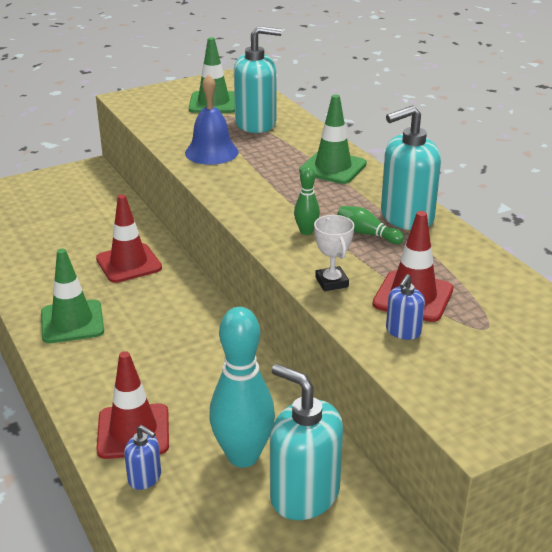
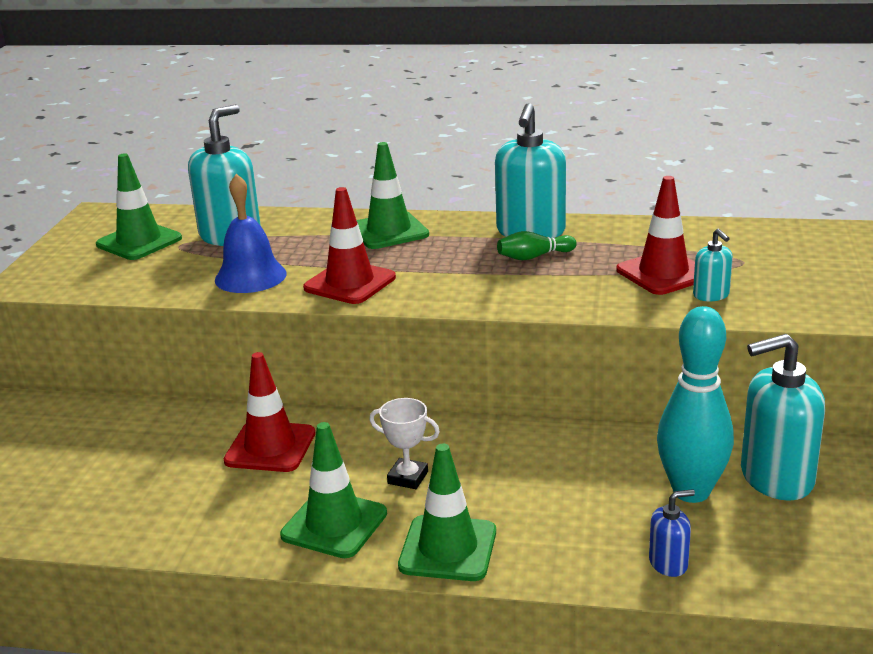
camera: 50 degrees left, 5 degrees down
red traffic cone [96,351,169,459] -> red traffic cone moved to [303,187,396,304]
green bowling pin [294,166,320,235] -> none
white trophy [314,215,354,291] -> white trophy moved to [369,398,440,489]
blue soap dispenser [386,274,425,340] -> turquoise soap dispenser [693,229,733,301]
none -> green traffic cone [398,444,496,581]

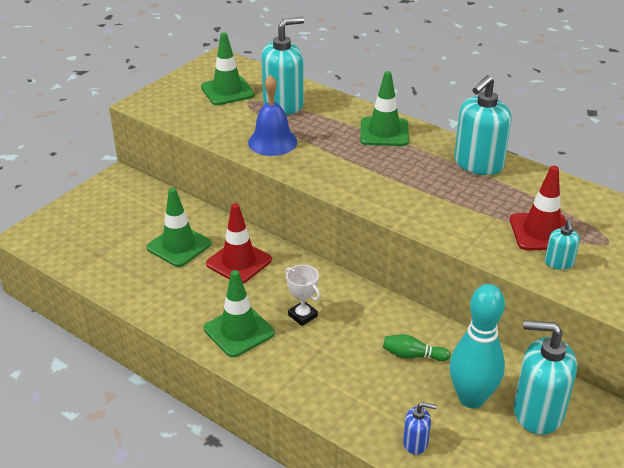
camera: 25 degrees right, 10 degrees up
red traffic cone [303,187,396,304] -> none
green traffic cone [398,444,496,581] -> green traffic cone moved to [146,188,211,267]
green bowling pin [497,231,577,260] -> green bowling pin moved to [383,334,450,361]

